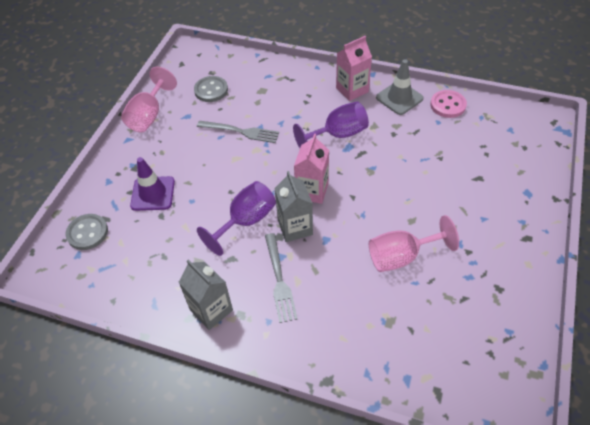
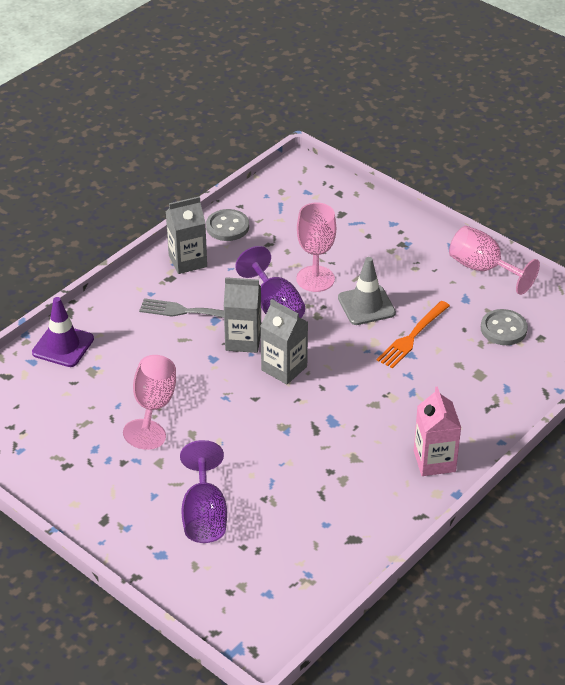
camera: 110 degrees right, 10 degrees down
grey button [66,214,108,250] -> grey button moved to [206,209,249,241]
purple traffic cone [130,157,175,211] -> purple traffic cone moved to [32,297,94,367]
grey fork [197,121,279,143] -> orange fork [377,301,450,369]
purple goblet [293,102,369,148] -> purple goblet moved to [180,440,227,543]
pink carton [294,134,329,204] -> grey carton [261,299,308,385]
grey traffic cone [376,59,424,115] -> grey traffic cone moved to [338,257,396,325]
pink button [430,90,467,118] -> none
none -> pink goblet [296,202,336,292]

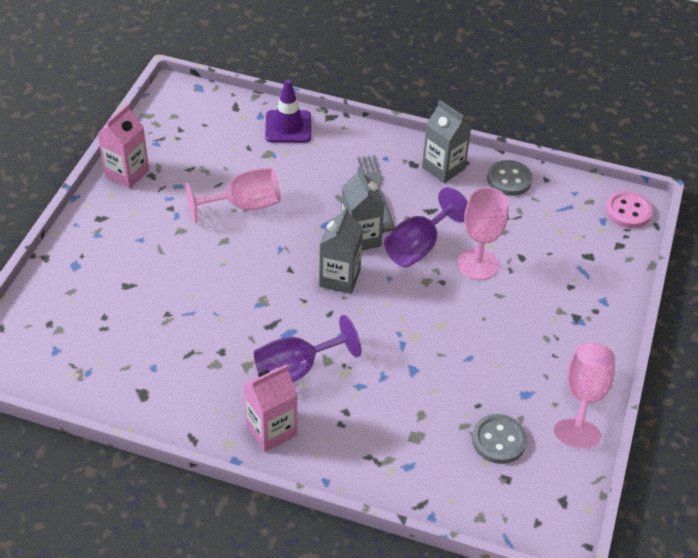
camera: 65 degrees right, 5 degrees up
purple goblet [180,440,227,543] -> purple goblet moved to [254,315,361,382]
grey traffic cone [338,257,396,325] -> none
orange fork [377,301,450,369] -> none
none -> pink carton [97,104,149,189]
none -> pink button [605,191,653,228]

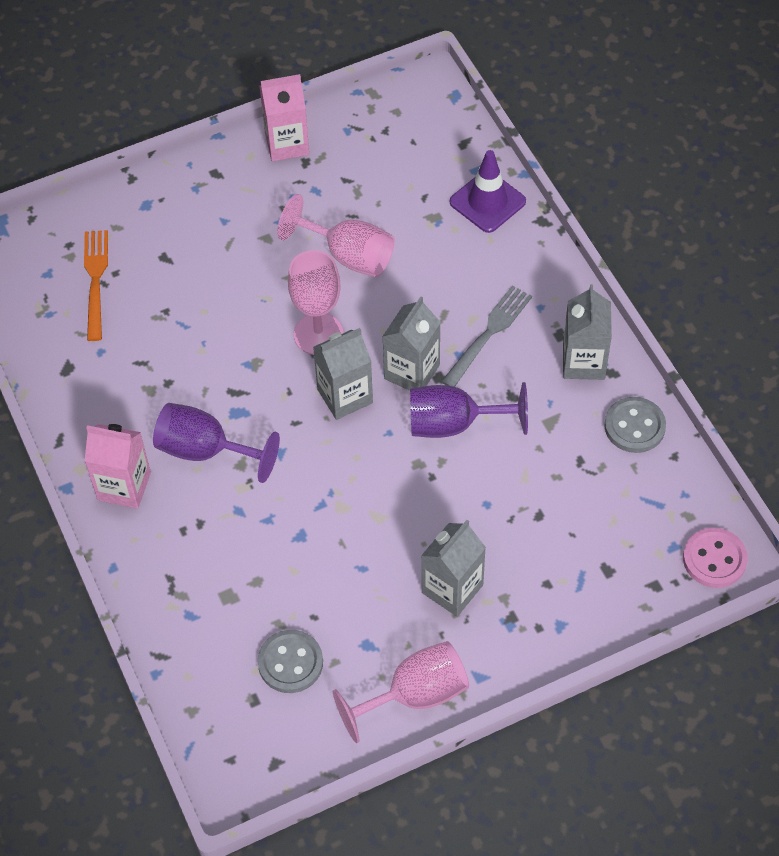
camera: 50 degrees right, 10 degrees up
pink goblet [457,187,508,280] -> pink goblet moved to [288,250,344,355]
none -> orange fork [84,230,108,341]
none -> grey carton [421,520,486,617]

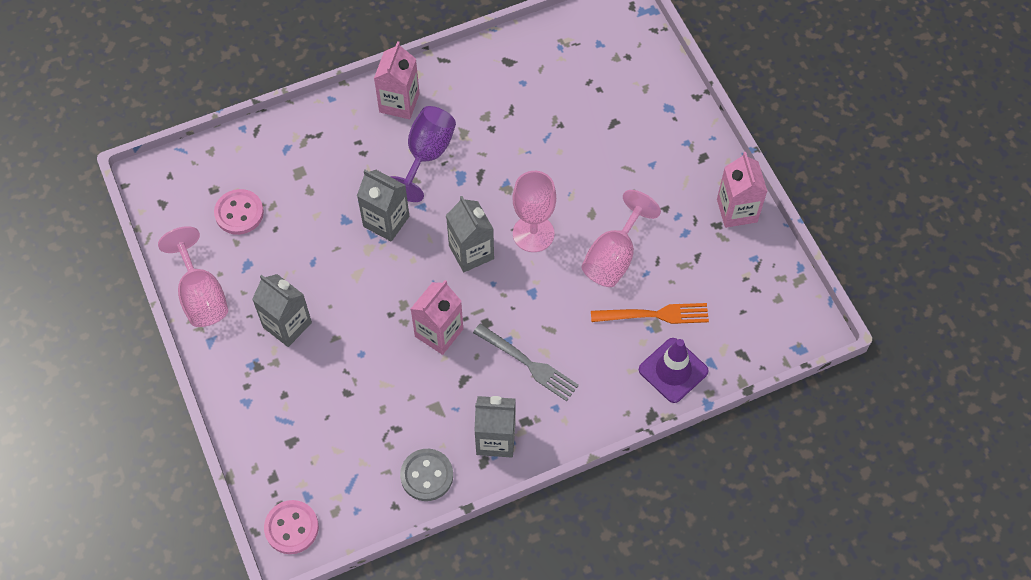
camera: 90 degrees right, 5 degrees up
orange fork [84,230,108,341] -> orange fork moved to [591,303,709,324]
grey button [258,630,323,693] -> pink button [214,189,264,235]
grey carton [382,296,441,391] -> grey carton moved to [357,170,409,241]
purple goblet [410,382,528,438] -> pink carton [411,280,463,355]

